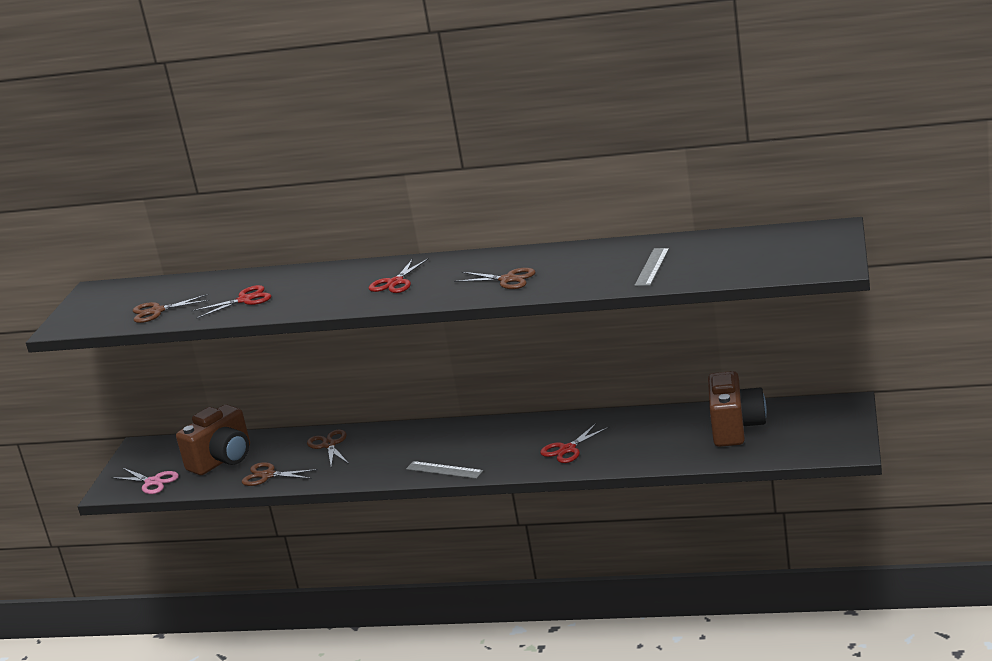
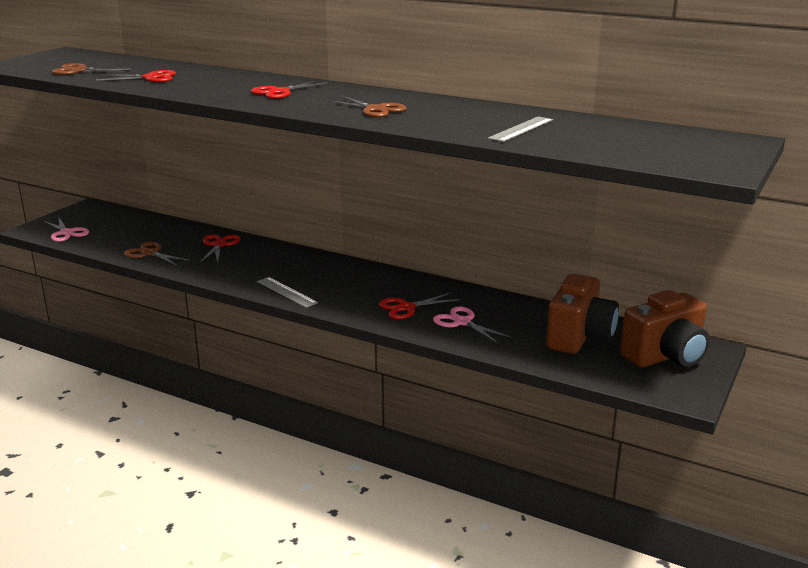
camera: 15 degrees right, 0 degrees up
brown camera [176,404,250,475] -> brown camera moved to [620,290,710,367]
brown scissors [307,429,349,467] -> red scissors [200,235,240,263]
none -> pink scissors [433,306,512,343]

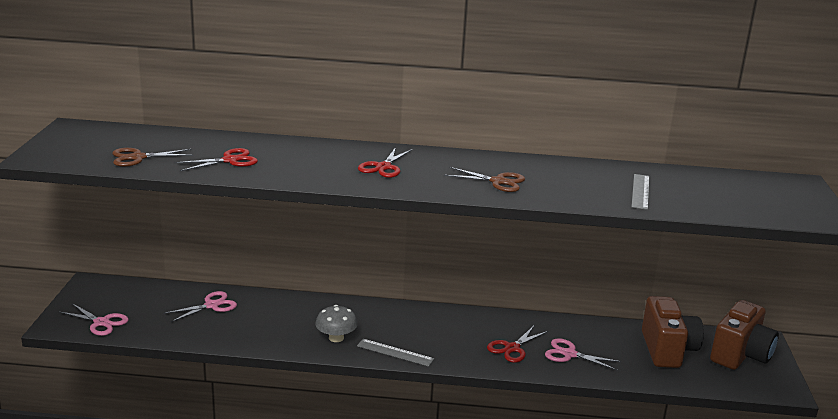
camera: 25 degrees left, 0 degrees up
brown scissors [124,242,190,266] -> none
red scissors [200,235,240,263] -> none
none -> pink scissors [163,291,237,322]
none -> grey mushroom [315,305,358,342]

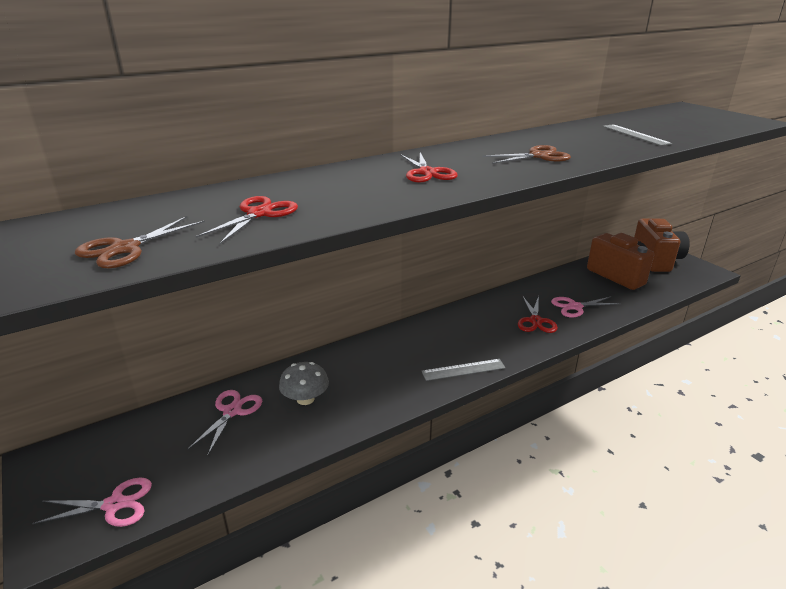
camera: 35 degrees left, 5 degrees up
grey mushroom [315,305,358,342] -> grey mushroom moved to [279,362,329,405]

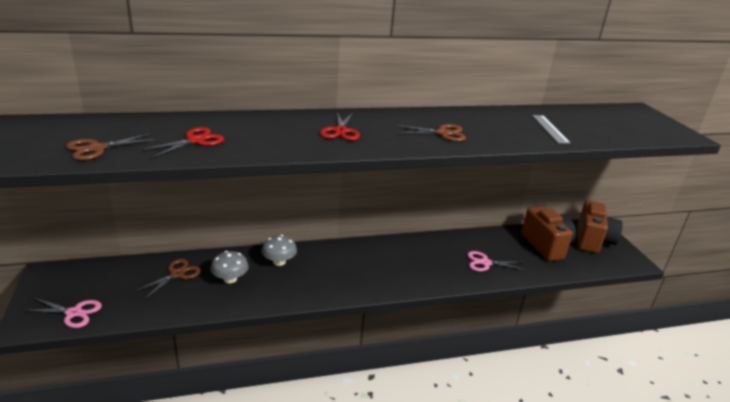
camera: 15 degrees right, 0 degrees up
pink scissors [187,390,262,455] -> brown scissors [134,259,201,299]
grey ruler [422,359,505,381] -> none
red scissors [518,296,558,333] -> none
none -> grey mushroom [262,235,297,266]

